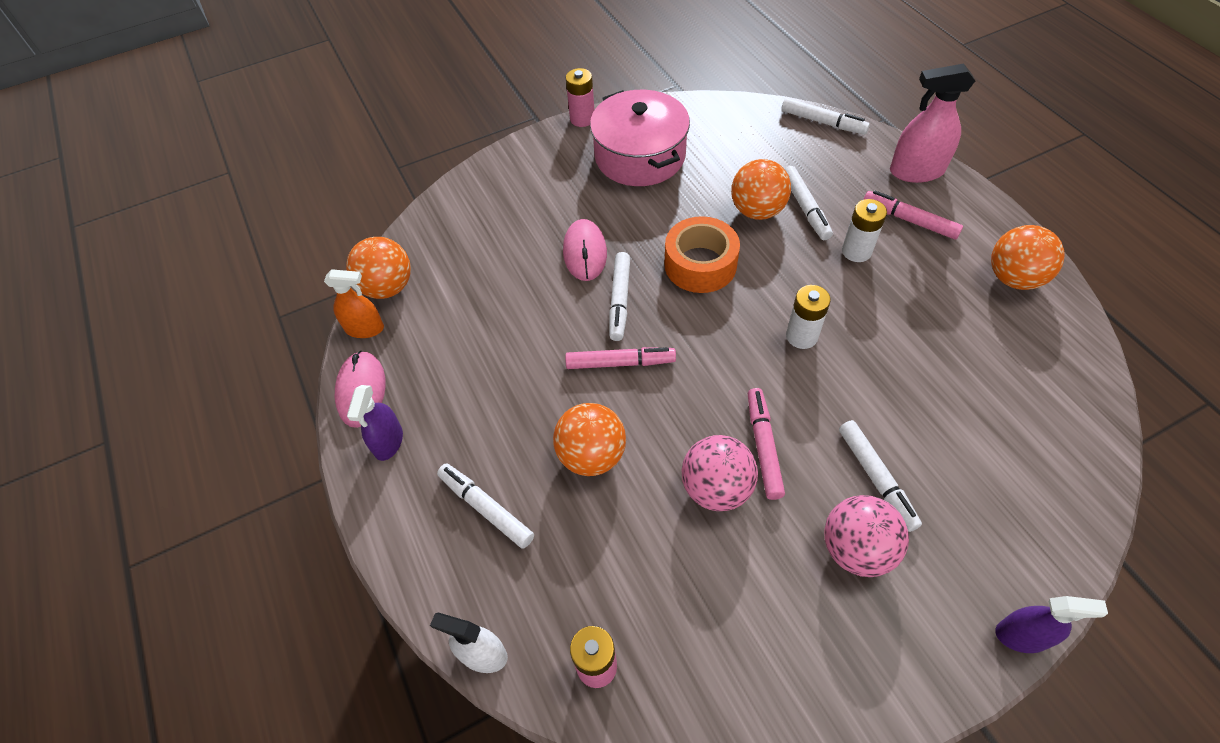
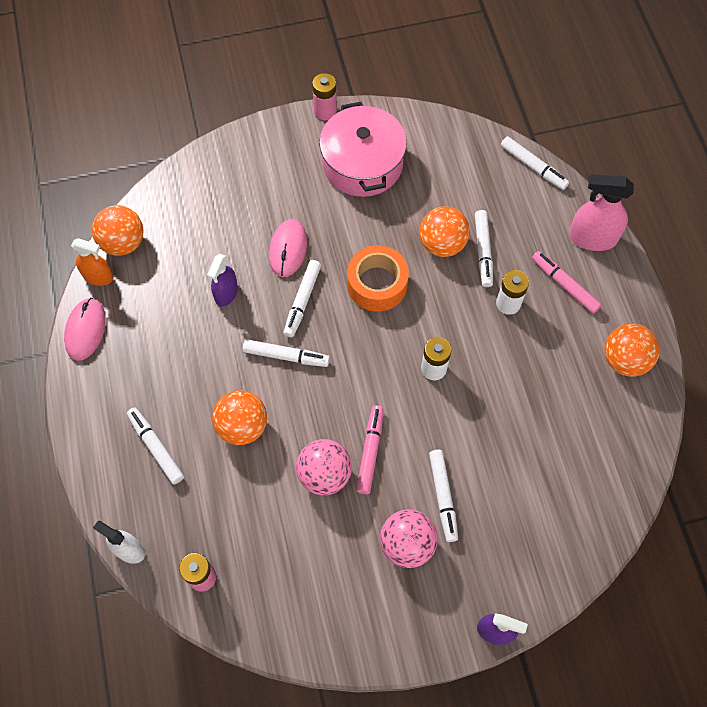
camera: 10 degrees right, 10 degrees up
purple spray bottle [347,385,403,461] -> purple spray bottle moved to [207,254,238,307]
pink marker [565,347,676,369] -> white marker [243,339,330,367]

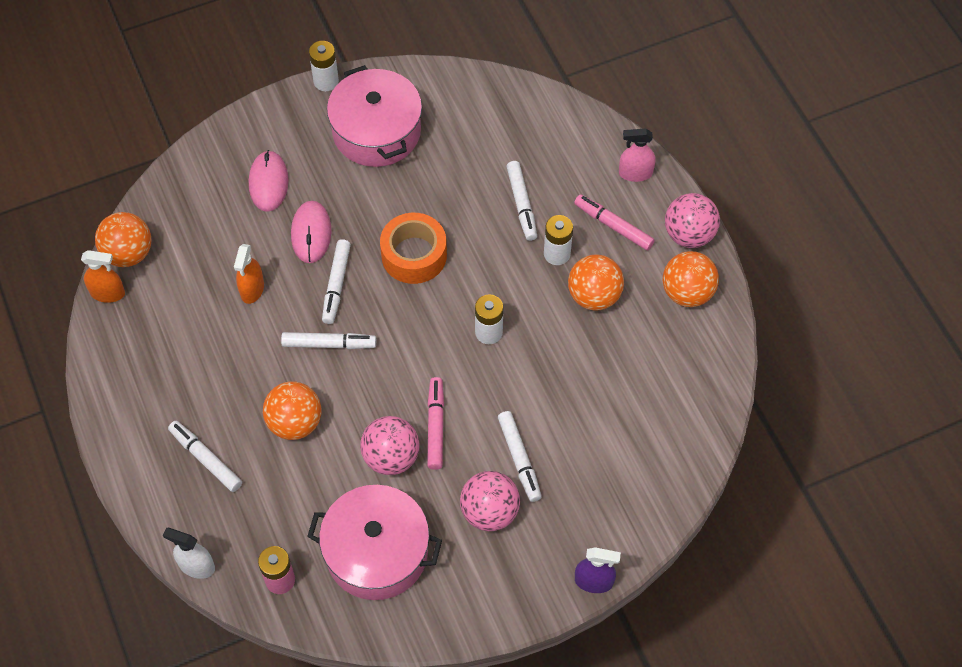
camera: 10 degrees left, 5 degrees down
pink mouse [64,298,106,361] -> pink mouse moved to [249,150,289,212]
purple spray bottle [207,254,238,307] -> orange spray bottle [234,244,264,304]
pink battery [312,73,337,120] -> white battery [309,41,339,91]
orange ball [419,206,470,257] -> orange ball moved to [568,254,624,311]
white marker [501,136,569,190] -> none
pink spray bottle [569,174,634,251] -> pink spray bottle [619,128,656,182], size x0.65
none -> pink pot [307,485,442,600]
none -> pink ball [665,193,720,248]

